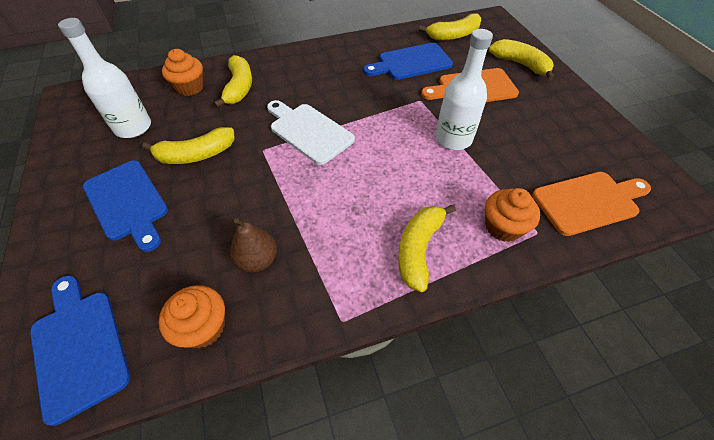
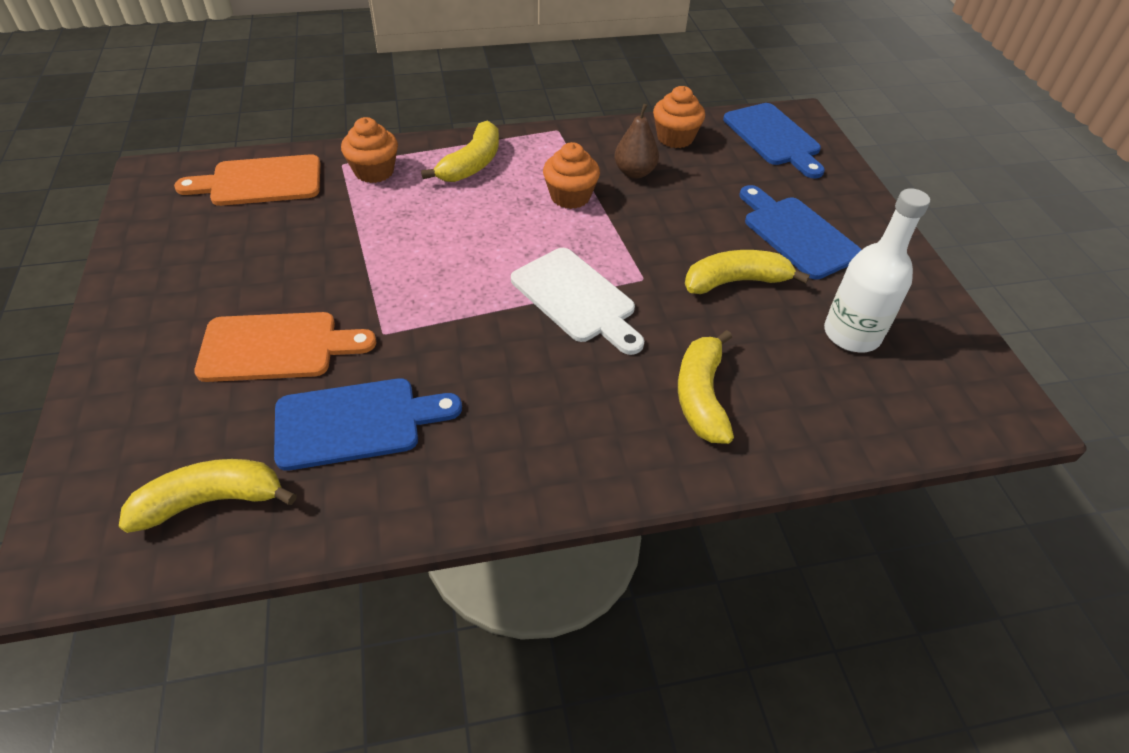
camera: 175 degrees left, 5 degrees down
orange cupcake [162,49,204,96] -> orange cupcake moved to [543,142,600,209]
white bottle [435,29,493,150] -> none
yellow banana [489,39,554,80] -> none

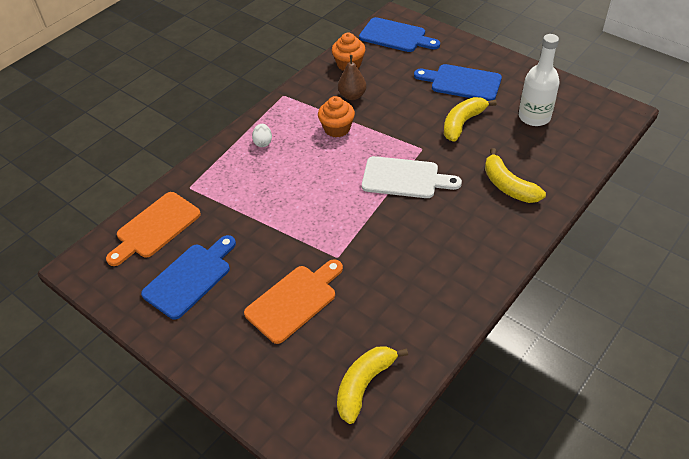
camera: 35 degrees left, 0 degrees up
blue cutting board [274,378,462,471] -> blue cutting board moved to [141,235,236,319]
orange cupcake [341,117,398,183] -> none
yellow banana [421,121,499,182] -> white egg [252,124,272,147]

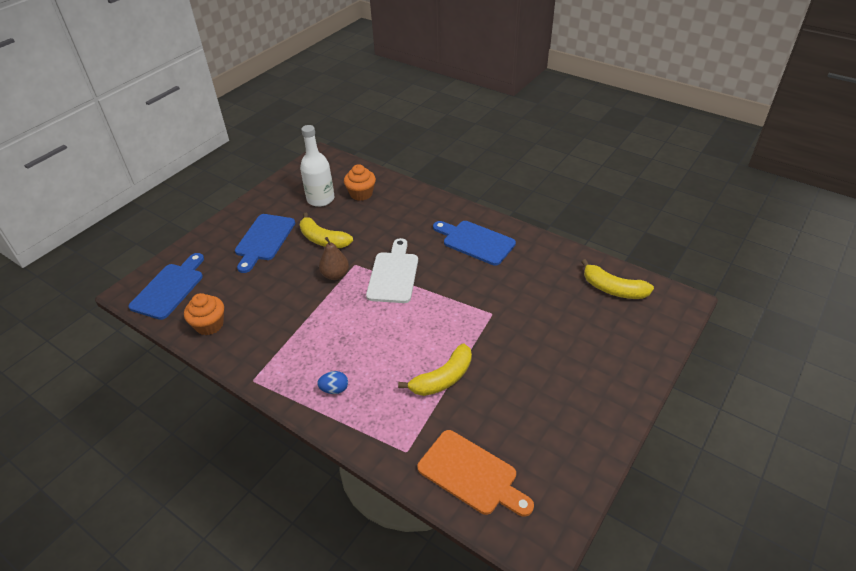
camera: 95 degrees left, 5 degrees down
blue cutting board [141,235,236,319] -> blue cutting board moved to [433,221,516,266]
orange cutting board [244,259,343,344] -> none
white egg [252,124,272,147] -> blue egg [317,371,348,394]
orange cupcake [318,96,355,138] -> orange cupcake moved to [344,164,376,201]
brown pear [338,55,367,100] -> brown pear moved to [319,237,349,280]
yellow banana [485,148,546,203] -> yellow banana moved to [398,344,472,396]

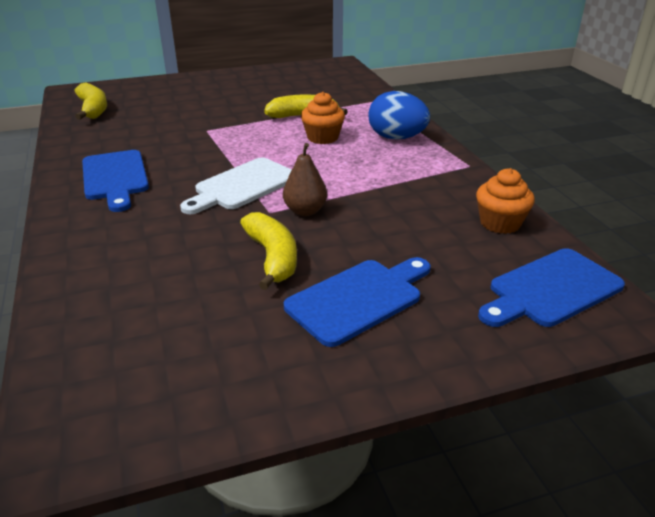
camera: 145 degrees left, 10 degrees down
white bottle [300,125,334,207] -> none
blue egg [317,371,348,394] -> blue egg [368,91,430,140], size x2.03
orange cupcake [344,164,376,201] -> orange cupcake moved to [301,92,345,144]
orange cutting board [418,430,534,517] -> none

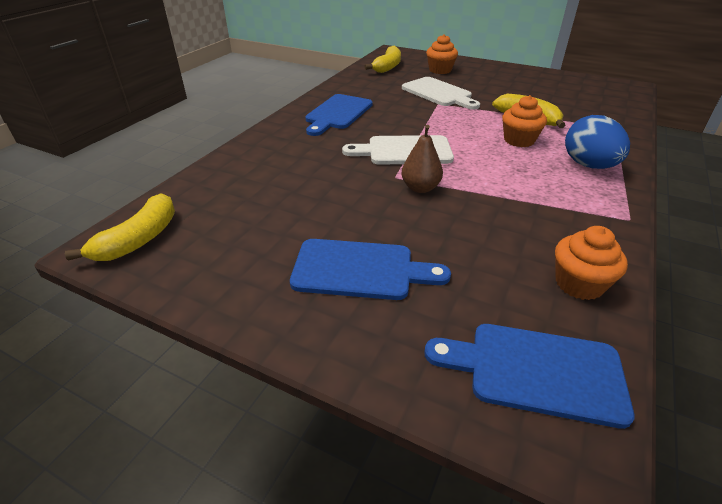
camera: 45 degrees right, 5 degrees up
yellow banana [240,212,297,290] -> yellow banana moved to [65,193,175,261]
none -> white cutting board [402,77,480,109]
none -> orange cupcake [426,34,458,74]

